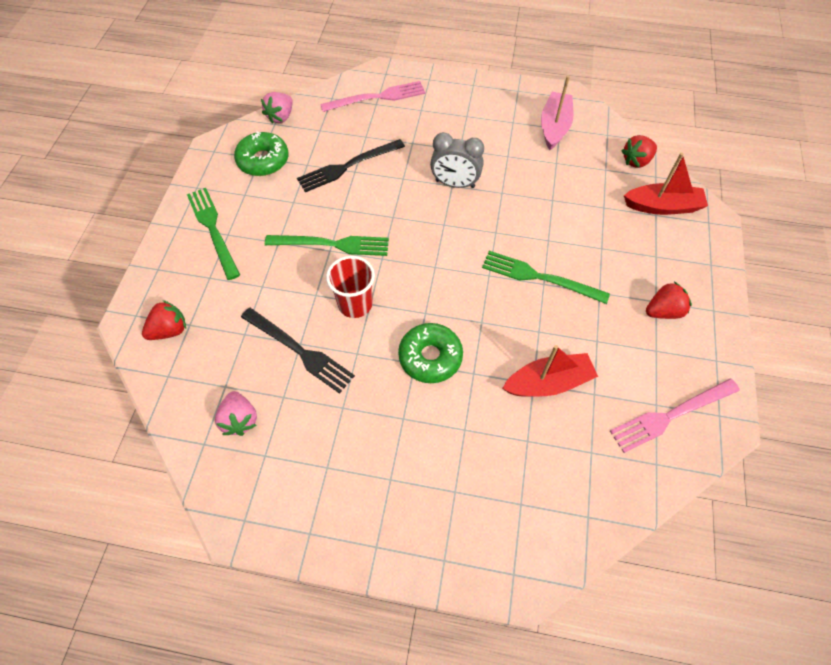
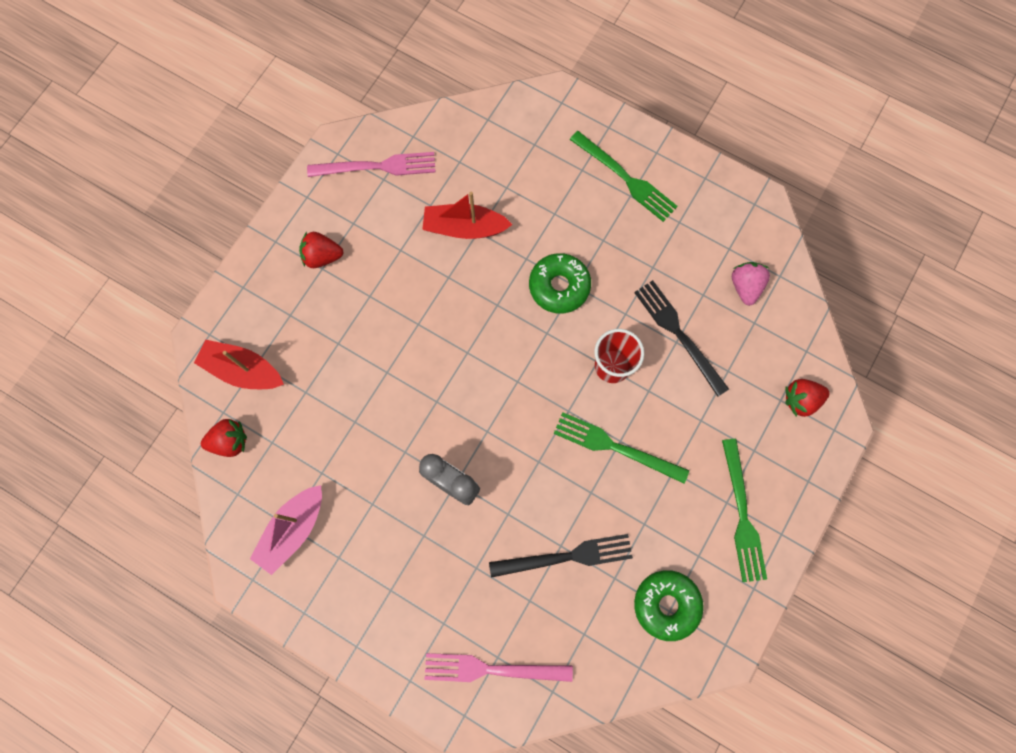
camera: 160 degrees left, 15 degrees up
pink strawberry [261,92,293,124] -> none
green fork [482,251,610,304] -> green fork moved to [570,131,678,222]

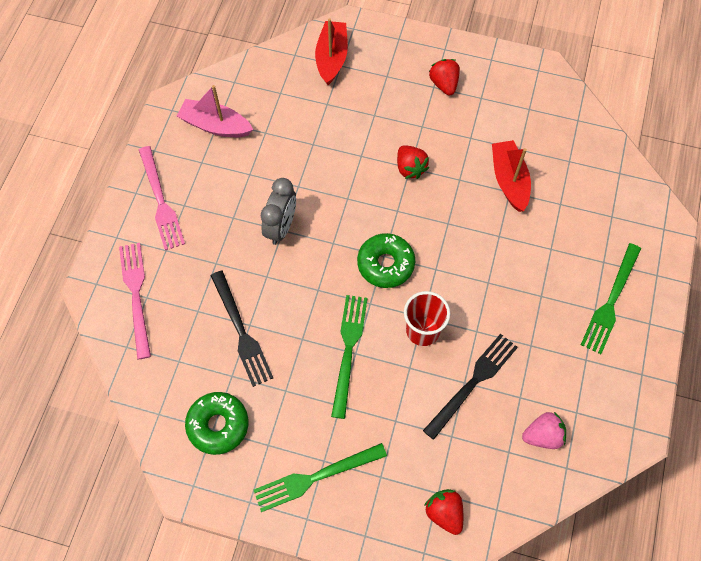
camera: 75 degrees right, 10 degrees down
red strawberry [201,419,247,457] -> red strawberry moved to [397,145,429,179]
pink fork [307,152,436,177] -> pink fork moved to [139,146,185,250]
green donut [529,253,591,313] -> green donut moved to [357,233,415,288]

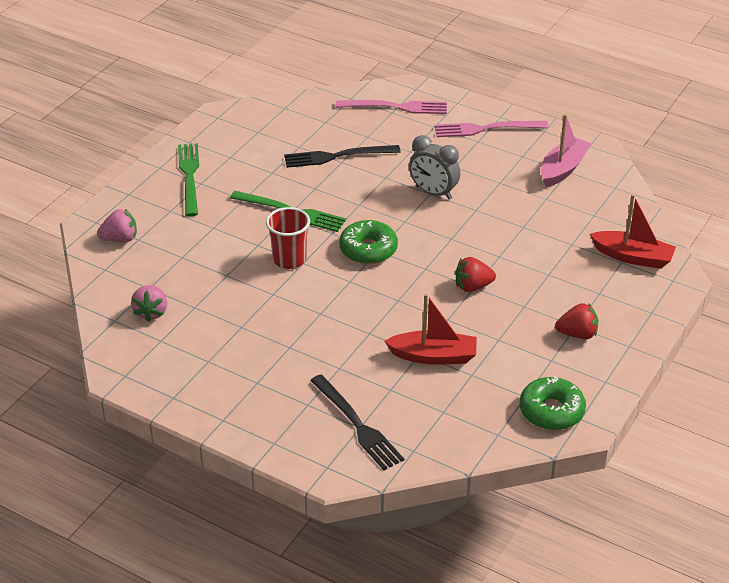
camera: 105 degrees right, 25 degrees down
green donut [185,392,248,455] -> green donut moved to [519,376,586,430]
black fork [423,334,518,440] -> black fork moved to [310,375,404,470]
red strawberry [424,489,463,535] -> pink strawberry [97,209,137,242]
green fork [581,243,641,354] -> none

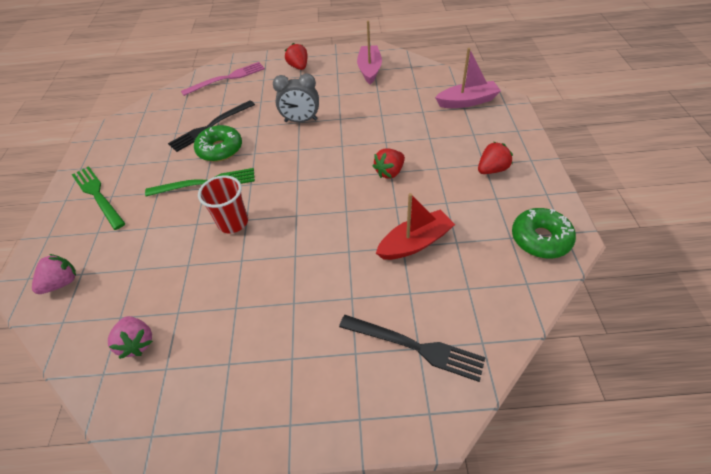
camera: 30 degrees left, 10 degrees up
green donut [339,220,398,264] -> green donut moved to [194,125,242,162]
pink fork [434,121,548,137] -> red strawberry [285,43,307,70]
red boat [590,194,676,269] -> pink boat [435,48,501,108]

